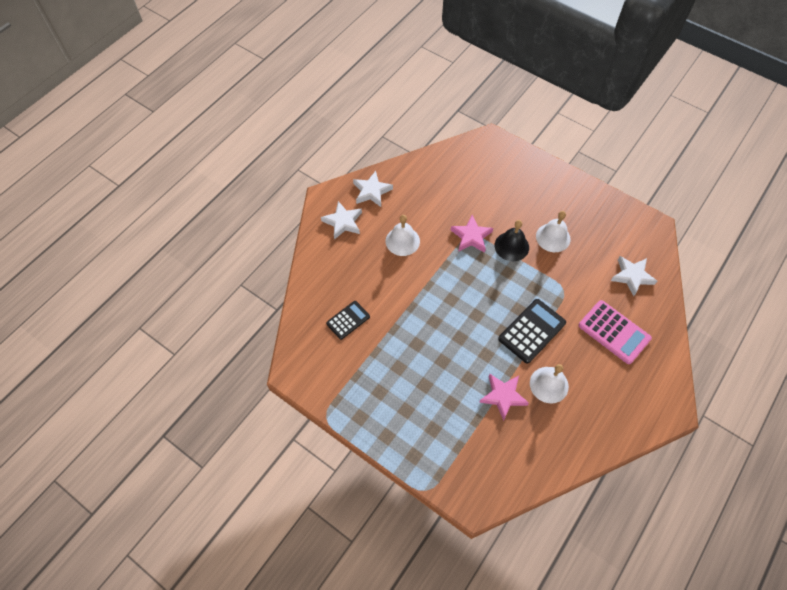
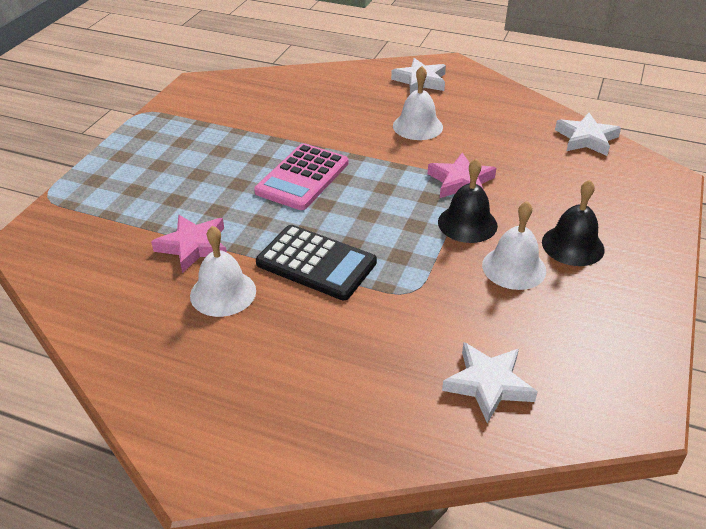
camera: 75 degrees right, 20 degrees down
black calculator [326,301,370,340] -> none
white star [353,171,393,207] -> white star moved to [555,113,621,156]
pink calculator [579,300,652,364] -> pink calculator moved to [254,143,348,210]
none -> black bell [542,180,605,266]

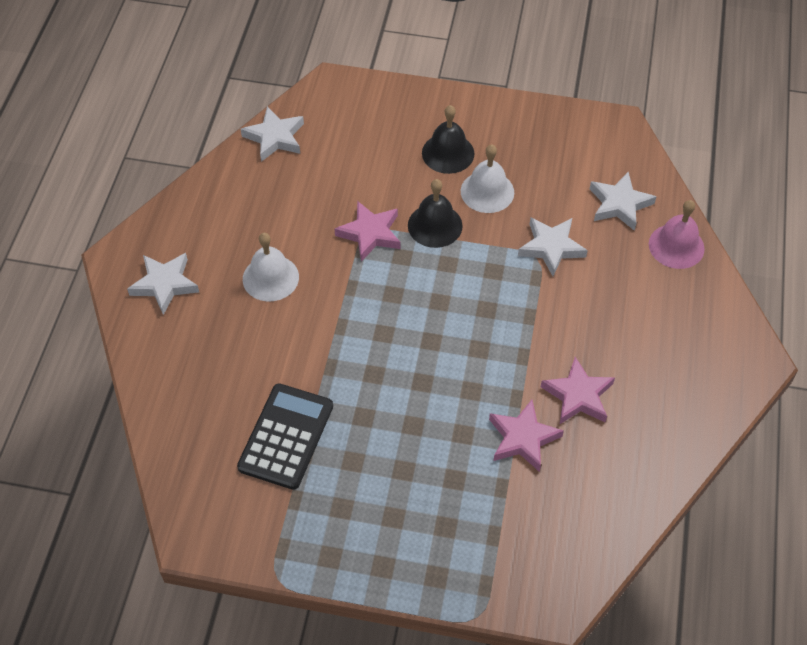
camera: 100 degrees left, 15 degrees up
white bell [190,226,256,317] -> pink star [541,357,615,424]
pink calculator [254,143,348,210] -> none
black calculator [256,225,377,300] -> black calculator moved to [237,384,333,490]
none -> white star [518,218,588,276]
none -> pink bell [649,200,705,269]

